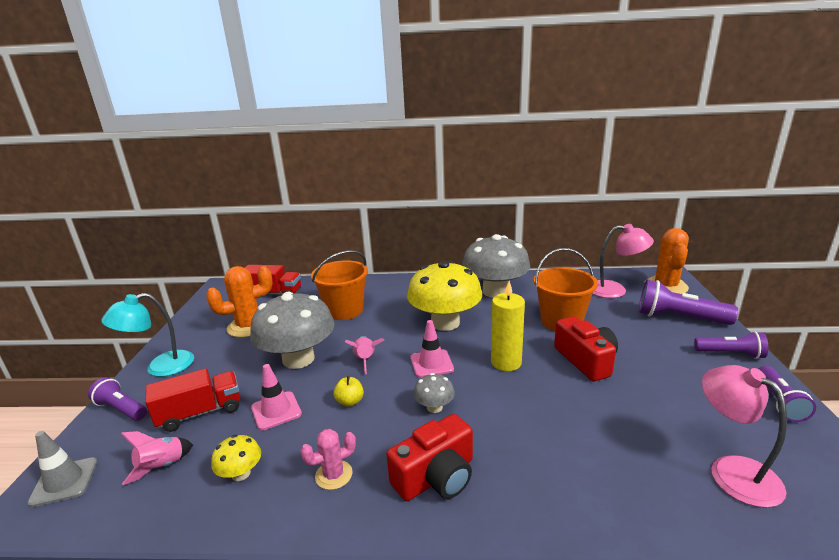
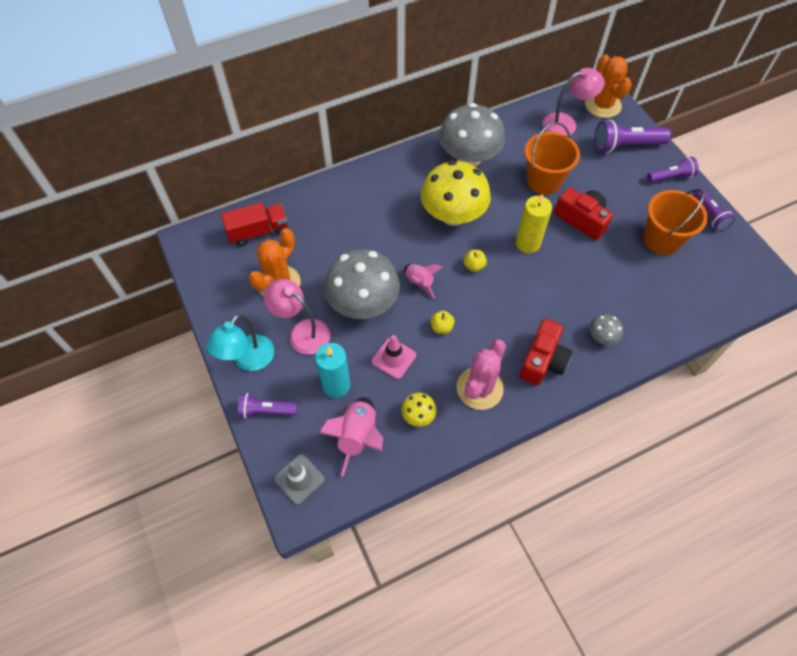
camera: 30 degrees left, 35 degrees up
pink rocket [121,431,193,485] -> pink rocket [319,397,383,477], size x1.60
red truck [145,369,241,432] -> turquoise candle [315,343,350,398]
pink cactus [300,429,356,490] -> pink cactus [457,339,506,410], size x1.77
orange bucket [311,250,368,320] -> orange bucket moved to [643,189,708,255]
pink traffic cone [411,320,454,378] -> yellow apple [464,250,487,272]
grey mushroom [413,373,455,413] -> grey mushroom moved to [590,314,623,345]
pink lamp [702,365,787,508] -> pink lamp moved to [263,279,330,355]

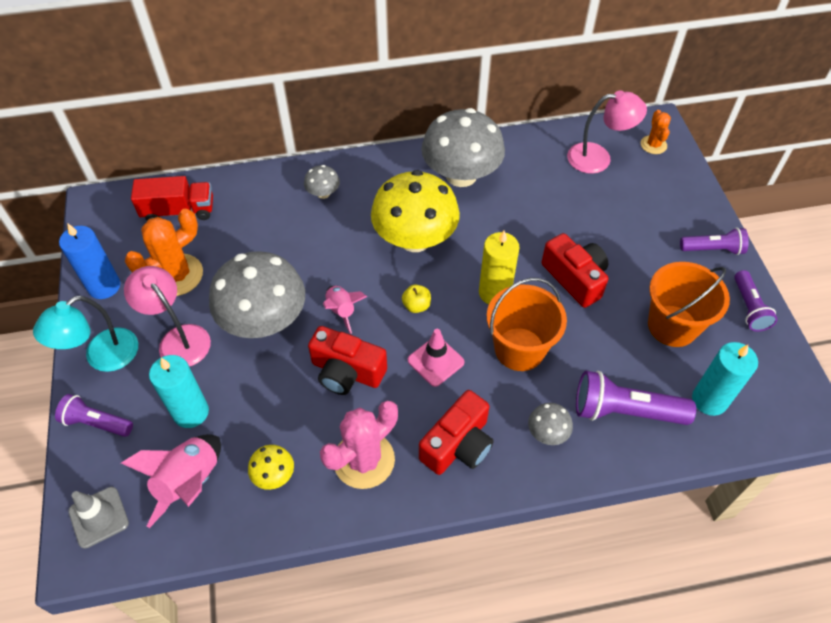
camera: 15 degrees right, 5 degrees down
pink traffic cone [372,335,416,379] -> pink traffic cone moved to [408,329,464,387]
yellow apple [430,311,455,334] -> red camera [308,326,387,395]
orange bucket [525,122,580,195] -> orange bucket moved to [487,278,567,371]
orange cactus [585,54,632,118] -> orange cactus [641,110,671,154], size x0.57
purple flashlight [594,120,671,153] -> purple flashlight moved to [576,370,696,425]
none -> blue candle [59,224,120,299]
none -> grey mushroom [304,165,340,199]
none -> turquoise candle [692,342,758,416]

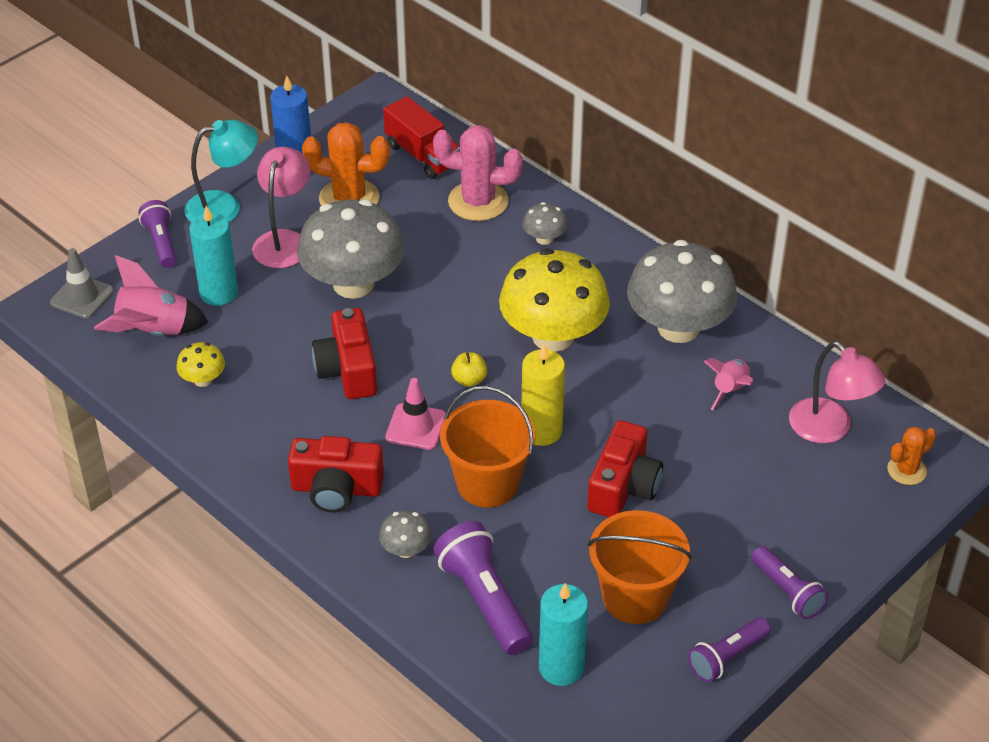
camera: 55 degrees right, 10 degrees down
turquoise lamp [33,295,138,372] -> turquoise lamp turned 150 degrees clockwise [184,120,258,222]
pink cactus [320,401,398,489] -> pink cactus moved to [433,125,523,221]
pink rocket [323,286,367,334] -> pink rocket moved to [703,358,753,411]

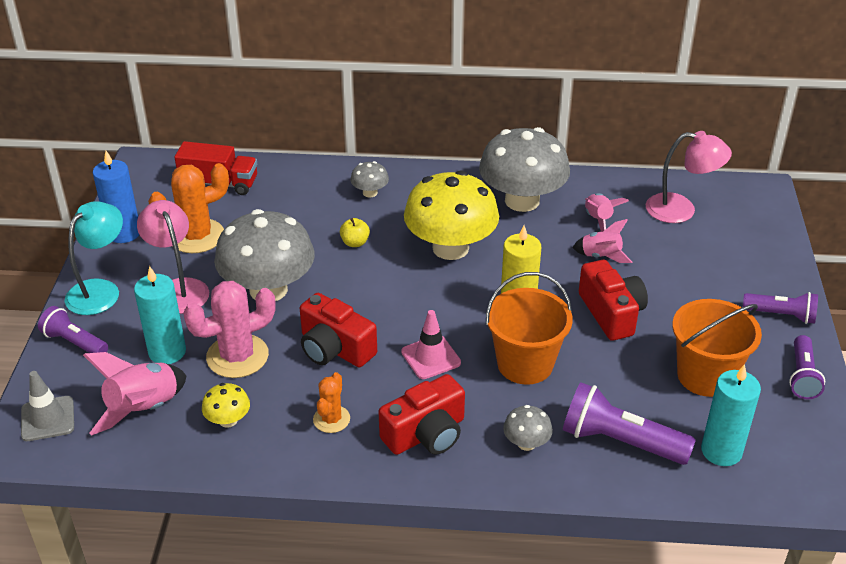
camera: 40 degrees left, 5 degrees down
pink cactus [433,125,523,221] -> pink cactus moved to [183,281,276,378]
yellow apple [451,352,487,387] -> yellow apple moved to [340,218,370,247]
orange cactus [887,427,936,485] -> orange cactus moved to [313,372,350,433]
none -> pink rocket [572,219,632,263]

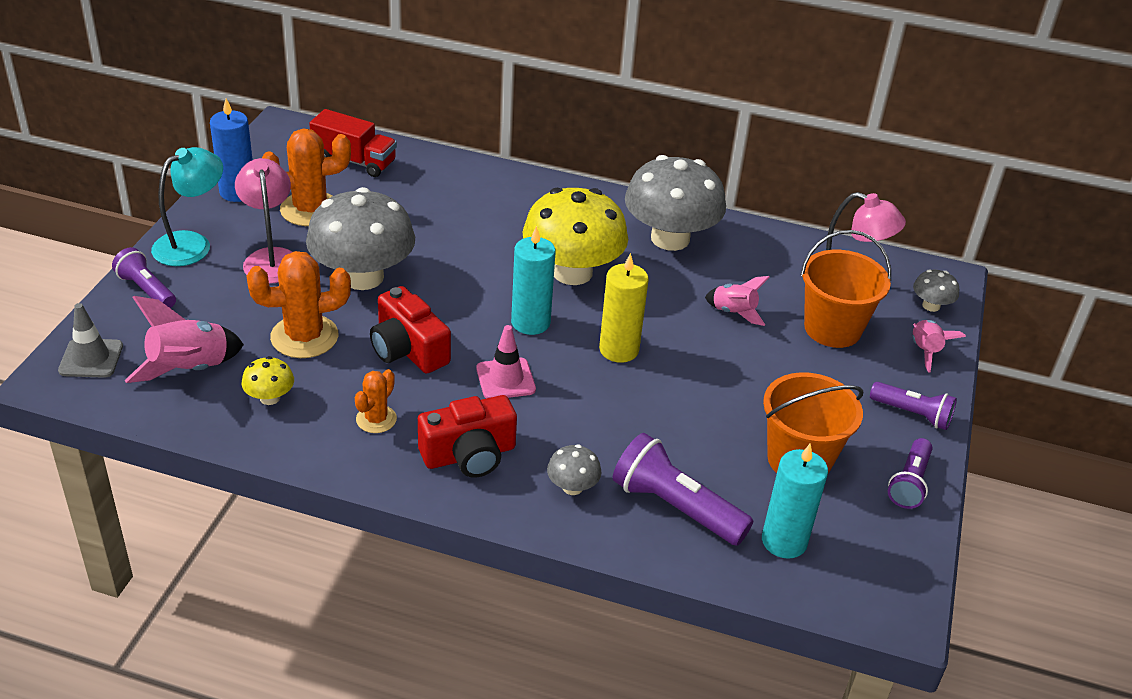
camera: 10 degrees right, 0 degrees up
turquoise candle [134,266,186,364] -> turquoise candle moved to [511,226,555,335]
pink cactus [183,281,276,378] -> orange cactus [247,251,351,358]
yellow apple [340,218,370,247] -> none
grey mushroom [350,161,389,198] -> grey mushroom moved to [913,270,959,312]
orange bucket [486,272,573,385] -> orange bucket moved to [801,230,891,348]
red camera [579,260,648,341] -> none
pink rocket [585,193,629,232] -> pink rocket moved to [912,320,966,373]

